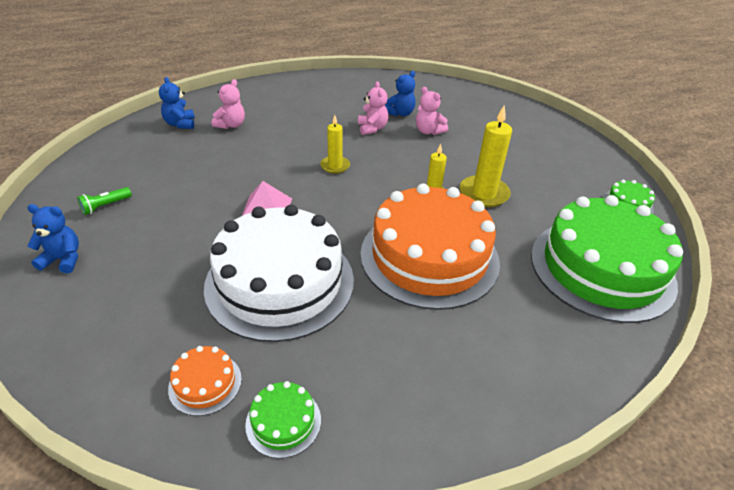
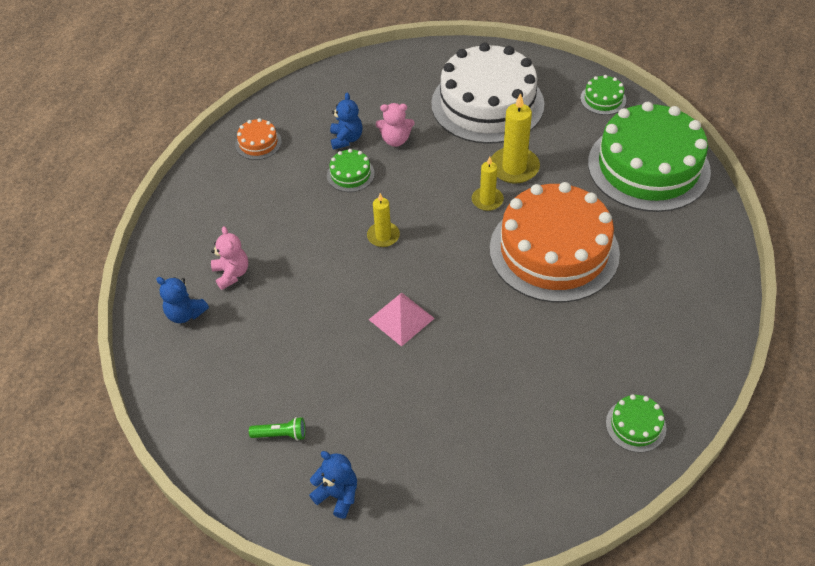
camera: 45 degrees left, 10 degrees up
blue teddy bear [27,204,79,273] -> blue teddy bear turned 75 degrees clockwise [309,451,357,519]
green flashlight [77,187,132,215] -> green flashlight turned 90 degrees counterclockwise [249,417,305,441]
orange cake [168,346,242,416] -> orange cake moved to [235,118,282,160]
white cake [204,205,354,342] -> white cake moved to [431,42,545,144]
pink teddy bear [358,81,388,135] -> green cake [327,149,375,192]

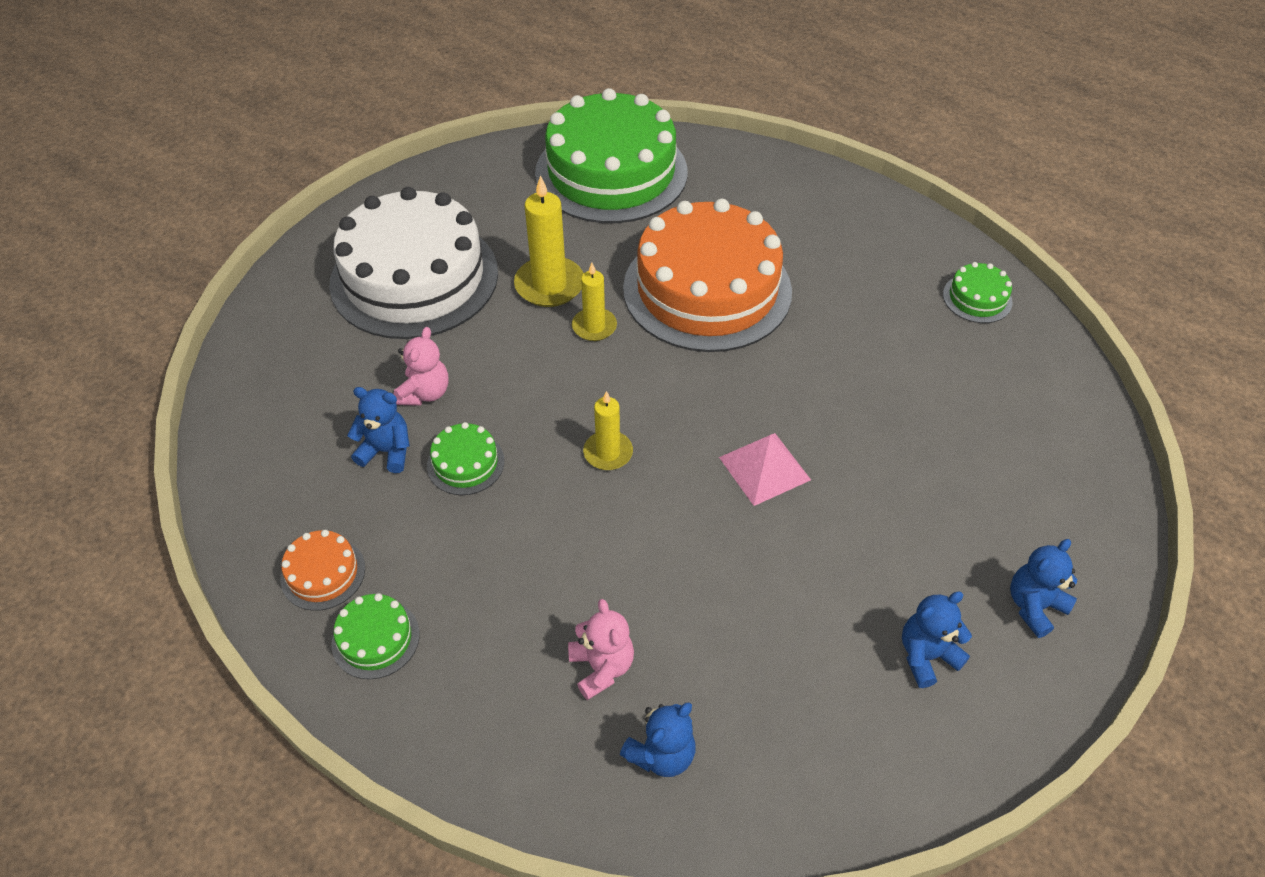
camera: 75 degrees left, 0 degrees up
pink teddy bear [211,226,248,290] -> pink teddy bear turned 75 degrees clockwise [568,599,634,700]
green flashlight [249,417,305,441] -> blue teddy bear [902,591,972,688]
green cake [580,75,626,115] -> green cake moved to [331,593,420,679]

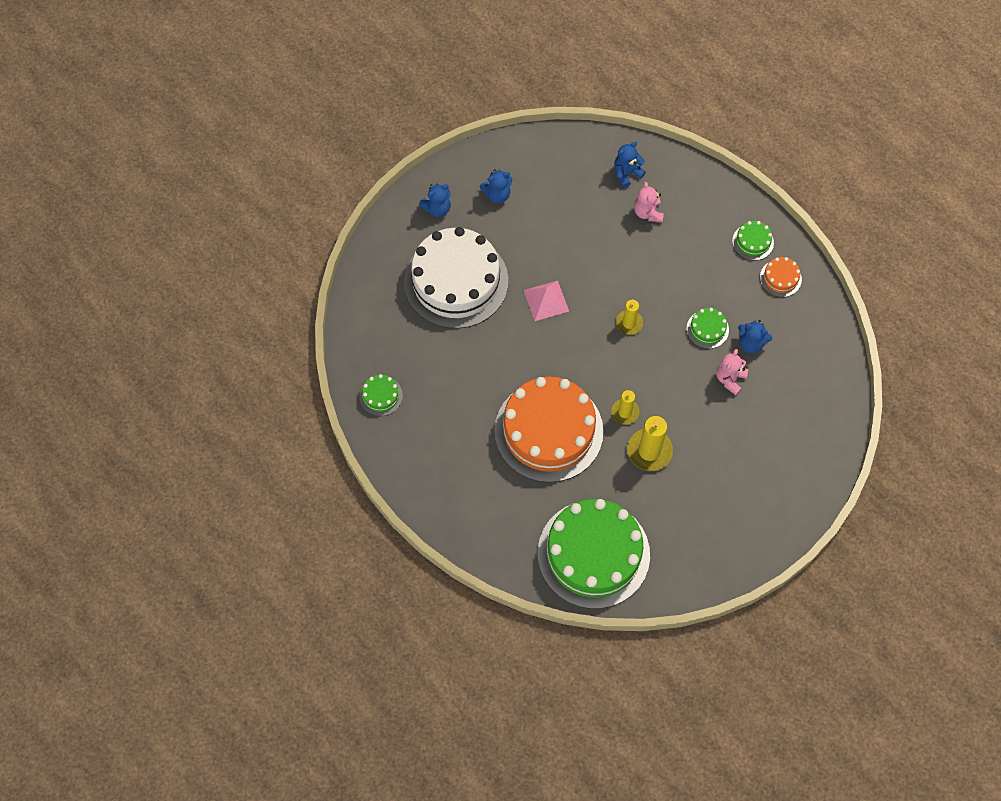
camera: 170 degrees left, 15 degrees up
white cake [329,187,498,339] -> white cake moved to [404,227,508,329]

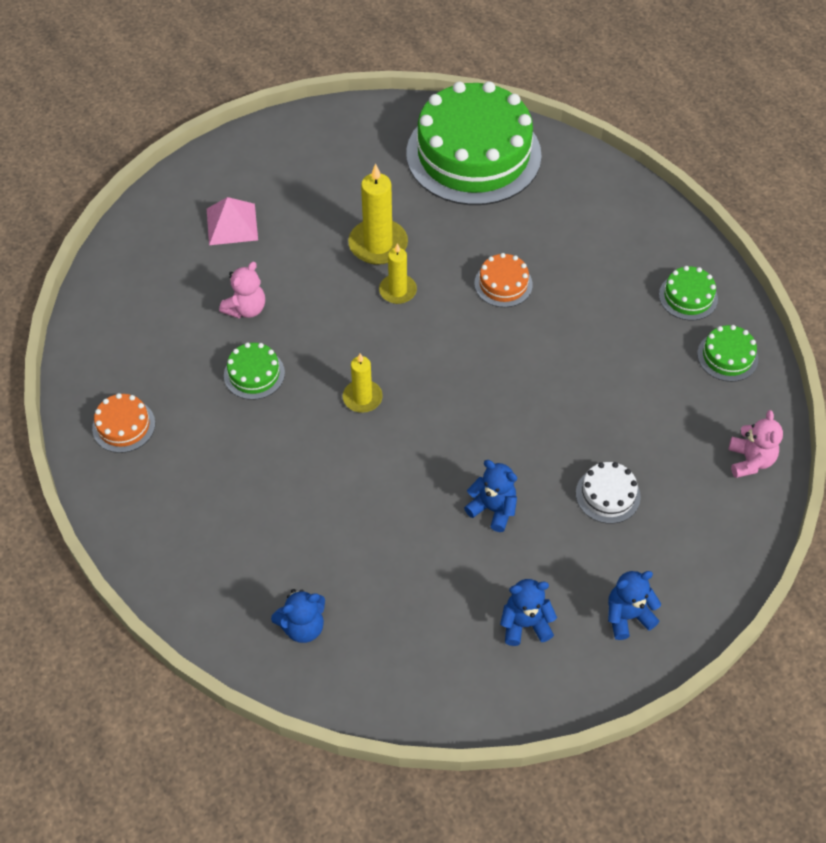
camera: 170 degrees left, 10 degrees down
white cake [404,227,508,329] -> white cake [576,462,641,524], size x0.40
orange cake [494,377,603,483] -> orange cake [474,253,533,307], size x0.40
pink pyramid [523,280,569,321] -> pink pyramid moved to [207,197,258,245]
pink teddy bear [634,182,664,222] -> pink teddy bear moved to [729,410,783,478]
green cake [732,221,774,260] -> green cake moved to [659,266,718,320]
blue teddy bear [738,320,772,353] -> blue teddy bear moved to [464,460,517,532]

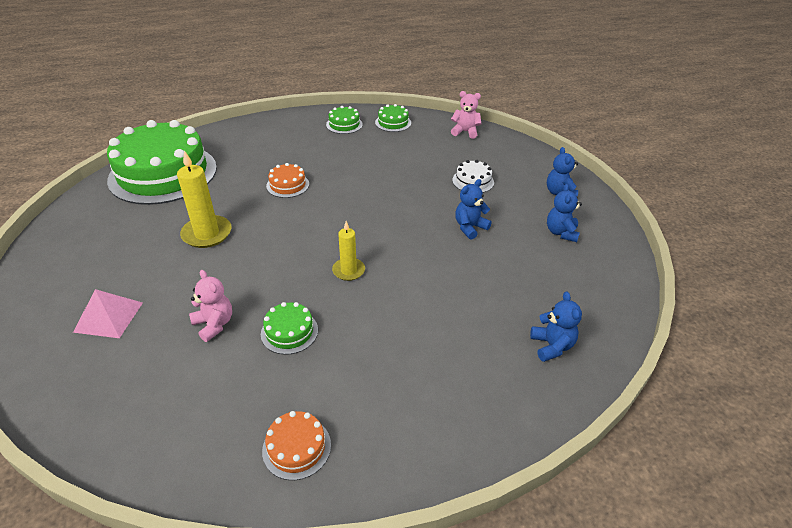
camera: 75 degrees left, 15 degrees down
yellow candle [379,243,417,304] -> none

